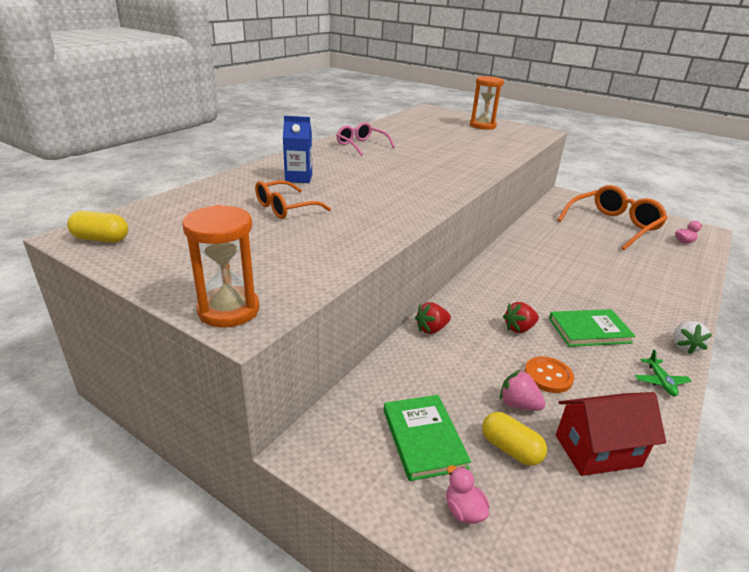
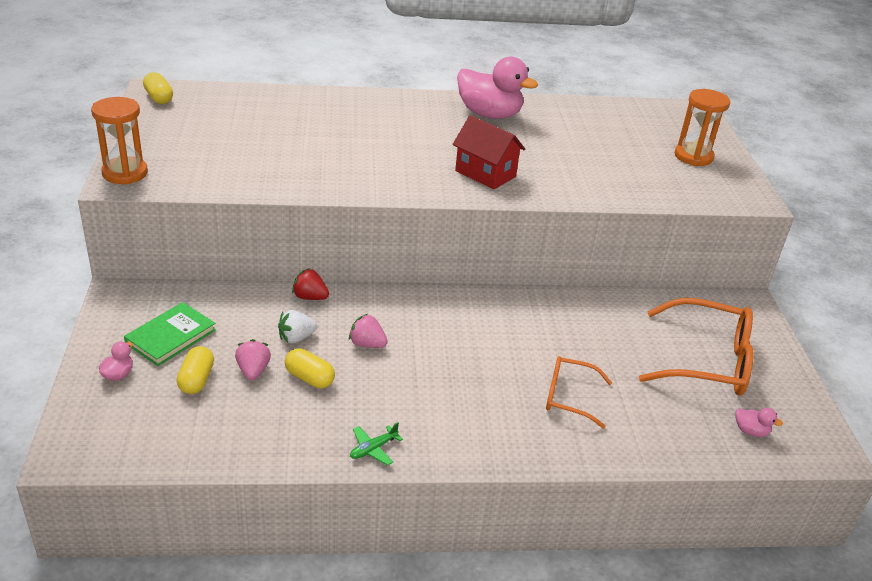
camera: 50 degrees right, 5 degrees up
orange glasses [255,180,331,219] -> orange glasses moved to [546,356,612,428]
blue carton [283,116,312,183] -> none
pink glasses [336,122,395,156] -> pink duck [457,57,538,119]
red strawberry [503,302,539,333] -> pink strawberry [349,314,388,348]
orange button [524,357,574,393] -> yellow capsule [285,348,335,389]
green book [549,309,636,347] -> none
red house [556,392,666,476] -> red house moved to [453,115,525,190]
white strawberry [673,321,712,354] -> white strawberry moved to [278,310,317,343]

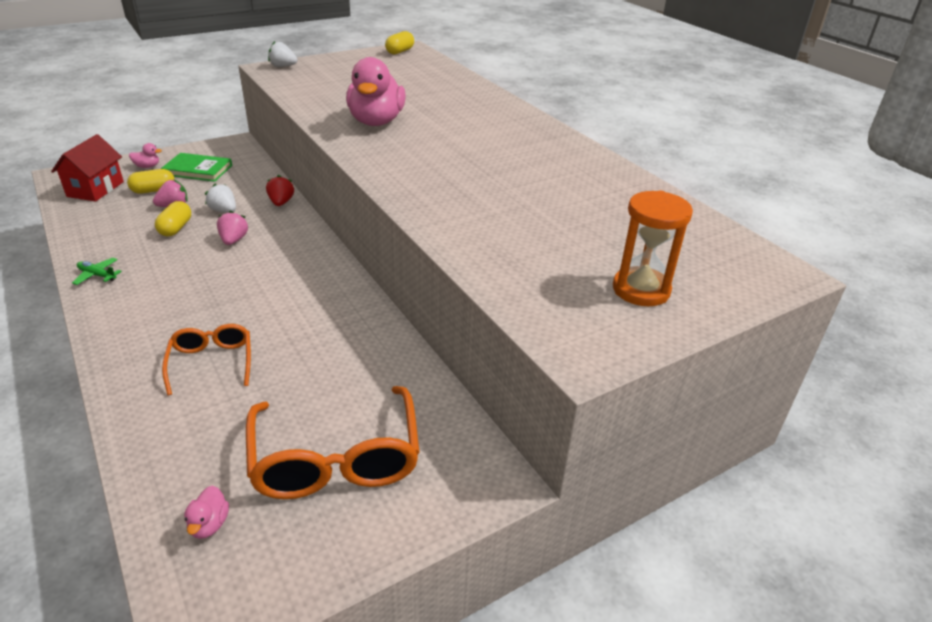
camera: 65 degrees right, 0 degrees up
orange hourglass [91,97,148,184] -> white strawberry [268,41,298,67]
red house [453,115,525,190] -> red house moved to [51,134,124,202]
pink duck [457,57,538,119] -> pink duck moved to [346,57,406,126]

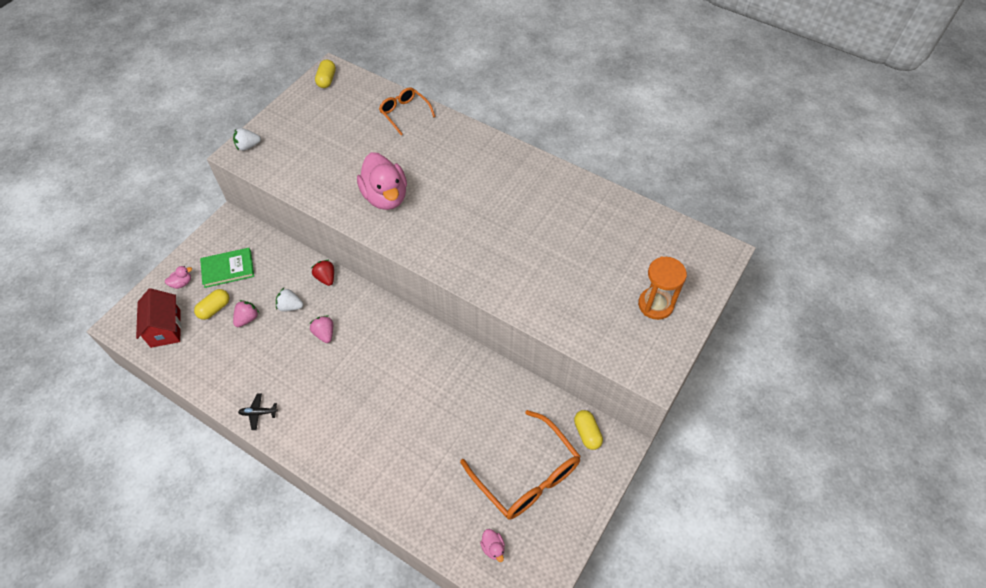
camera: 25 degrees left, 20 degrees up
green plane [72,258,122,285] -> black plane [238,393,278,430]
yellow capsule [155,201,191,236] -> yellow capsule moved to [574,410,603,450]
orange glasses [162,324,251,395] -> orange glasses moved to [379,87,436,135]

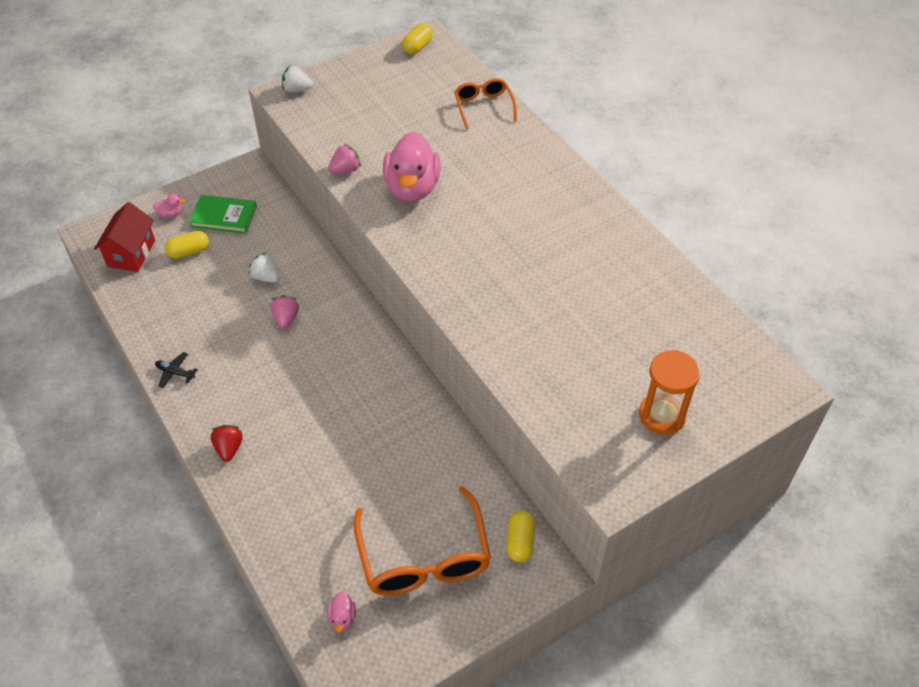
camera: 25 degrees right, 5 degrees down
pink strawberry [233,300,259,327] -> pink strawberry moved to [328,144,361,174]
red strawberry [311,260,334,286] -> red strawberry moved to [211,425,243,462]

